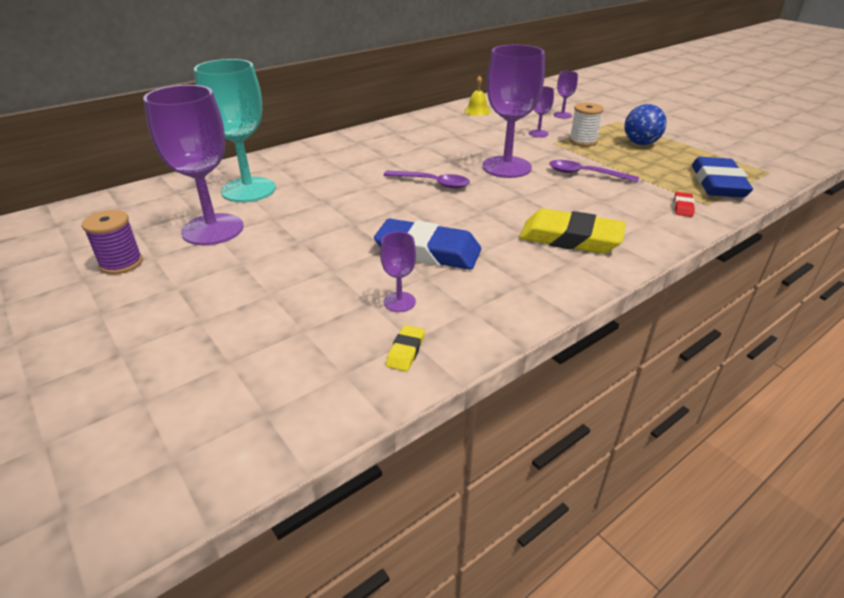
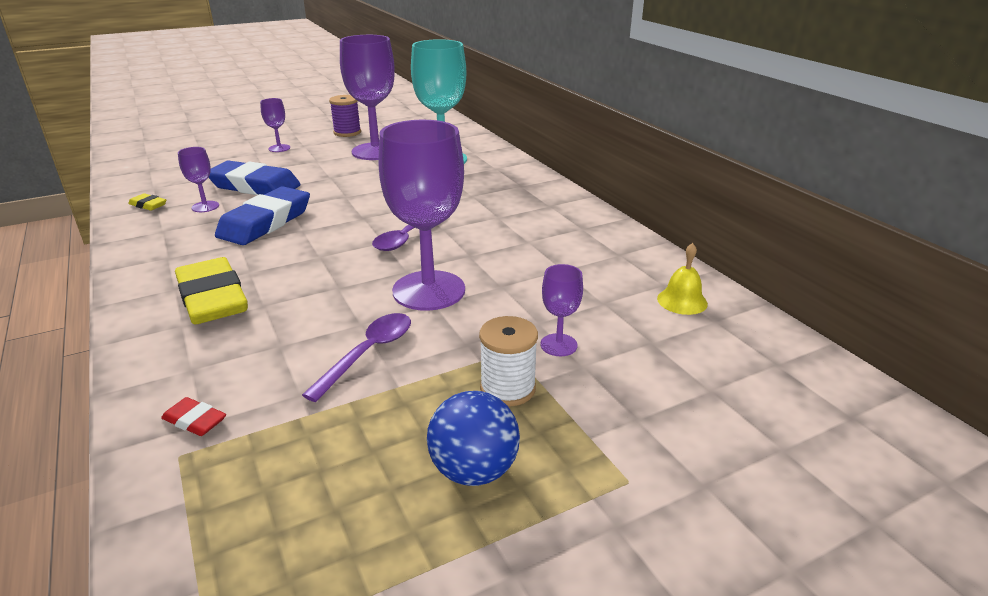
camera: 100 degrees right, 5 degrees down
yellow eraser [519,209,626,254] -> yellow eraser turned 60 degrees counterclockwise [175,257,248,325]
purple goblet [553,71,578,119] -> purple goblet moved to [260,98,290,152]
blue eraser [692,157,753,197] -> blue eraser moved to [208,161,301,195]

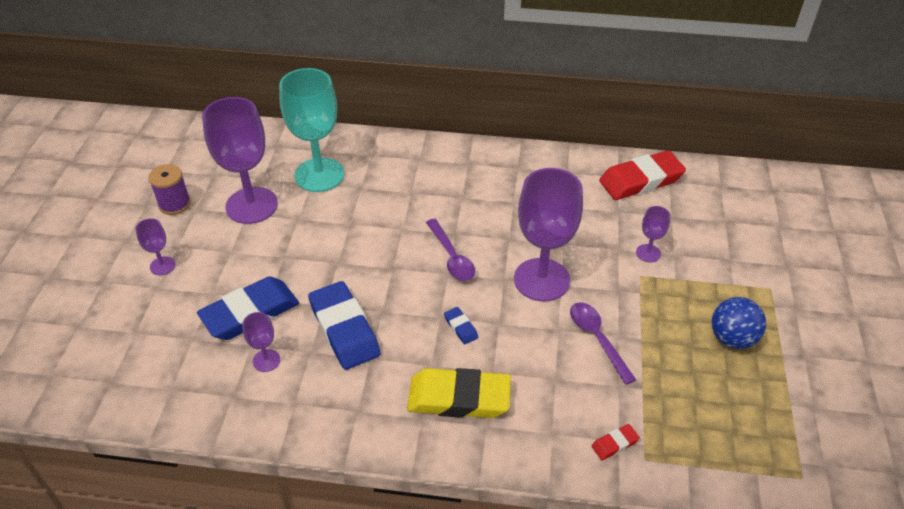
camera: 55 degrees left, 15 degrees up
yellow eraser [128,193,166,211] -> none
white spool [479,316,538,406] -> none
yellow bell [657,243,708,315] -> red eraser [599,151,686,200]
none -> blue eraser [444,307,478,344]

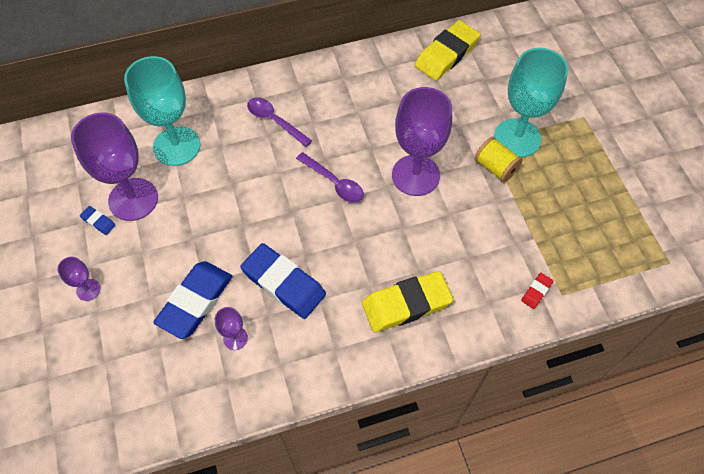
camera: 25 degrees left, 15 degrees up
purple spool [148,164,191,215] -> none
blue eraser [444,307,478,344] -> blue eraser moved to [80,206,116,235]
purple spoon [570,302,636,385] -> purple spoon moved to [247,97,312,147]
red eraser [599,151,686,200] -> yellow eraser [415,20,480,80]
purple goblet [636,206,670,262] -> none
blue ball [712,297,766,349] -> none
none -> yellow spool [474,137,523,182]
none -> turquoise goblet [494,48,568,157]

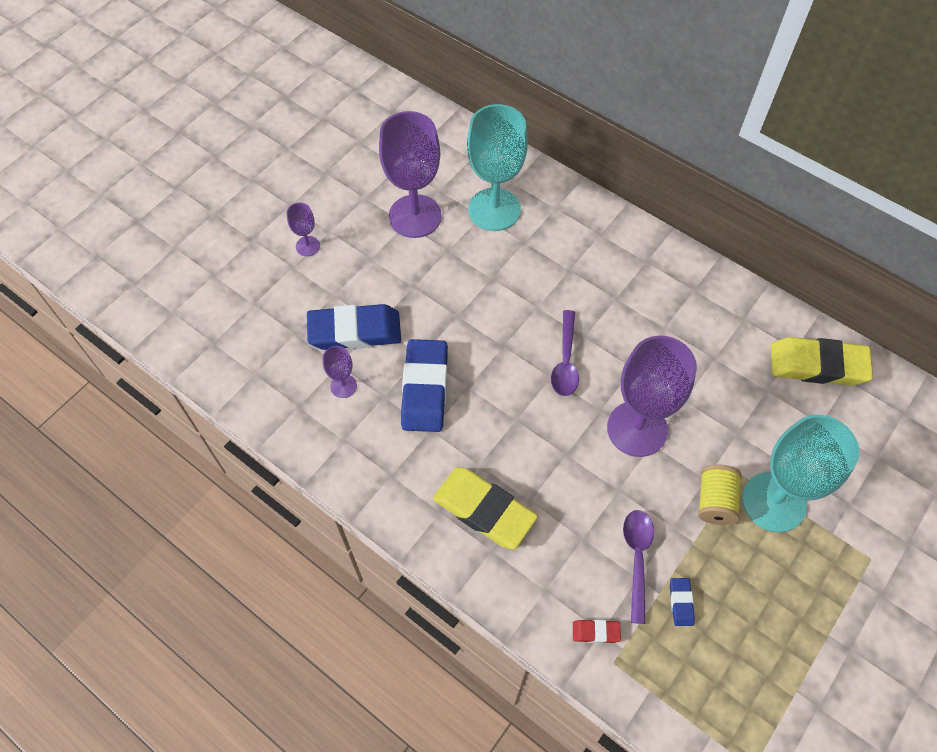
camera: 55 degrees right, 0 degrees up
blue eraser [80,206,116,235] -> blue eraser moved to [670,578,695,626]
purple spoon [247,97,312,147] -> purple spoon moved to [623,510,654,624]

